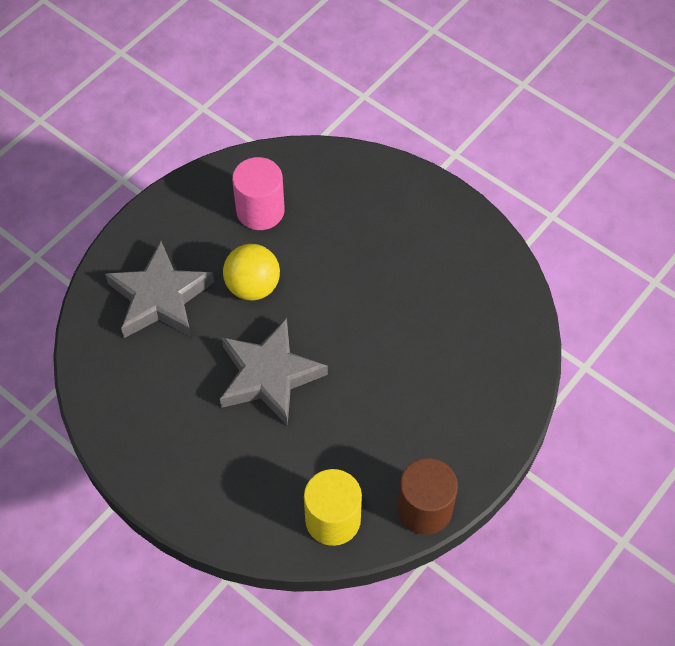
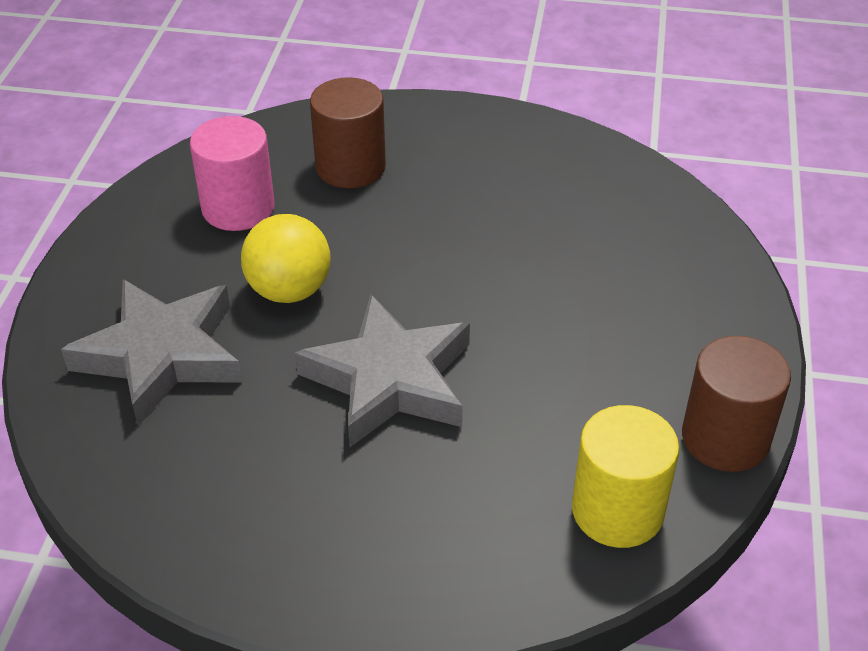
camera: 30 degrees left, 15 degrees down
none -> brown cylinder [310,77,386,188]

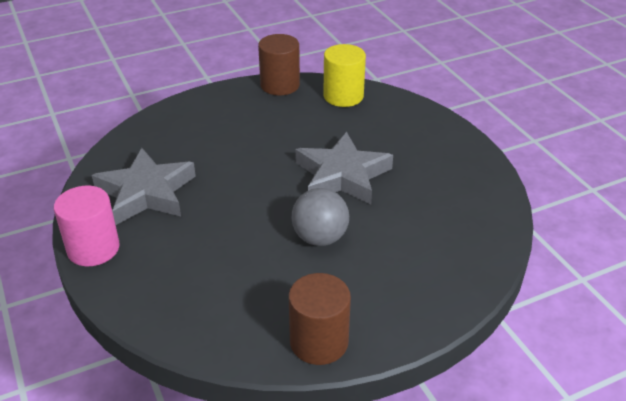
camera: 125 degrees left, 5 degrees down
grey star [61,279,242,426] -> grey star moved to [92,148,196,225]
pink cylinder [190,116,274,231] -> pink cylinder moved to [54,186,120,266]
yellow ball [241,214,331,303] -> grey ball [292,188,349,246]
brown cylinder [310,77,386,188] -> brown cylinder moved to [289,273,351,365]

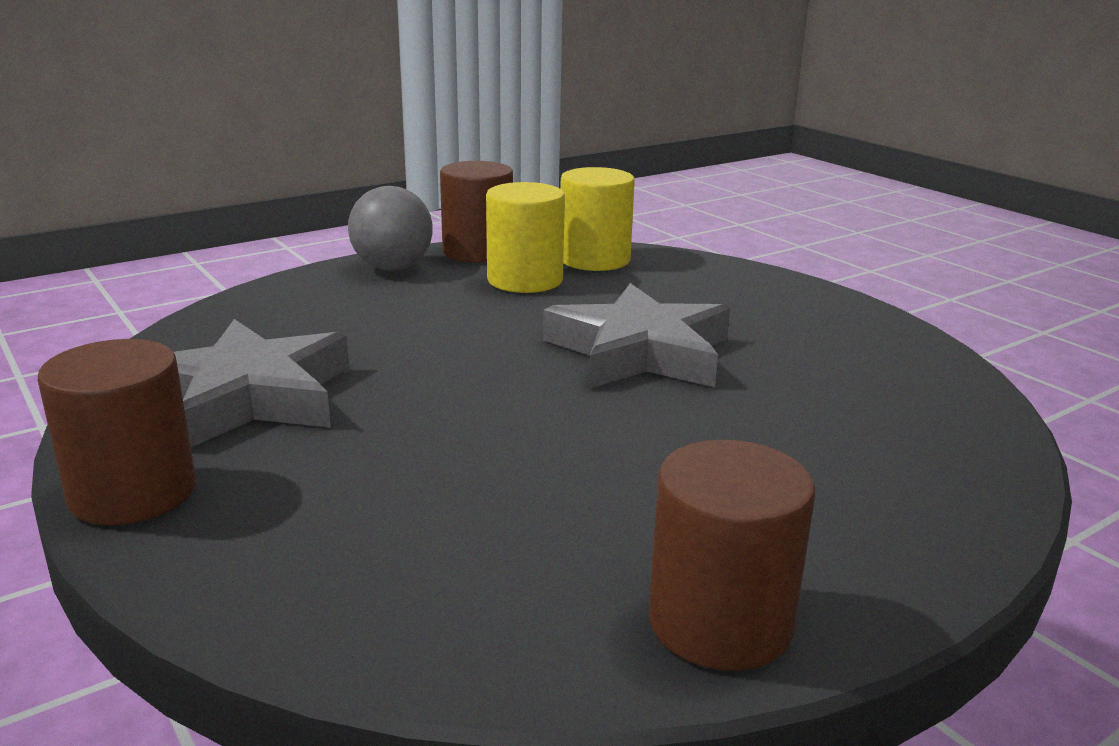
camera: 10 degrees left, 15 degrees down
pink cylinder [54,186,120,266] -> brown cylinder [38,339,196,525]
grey ball [292,188,349,246] -> grey ball moved to [348,186,433,270]
none -> yellow cylinder [486,182,565,293]

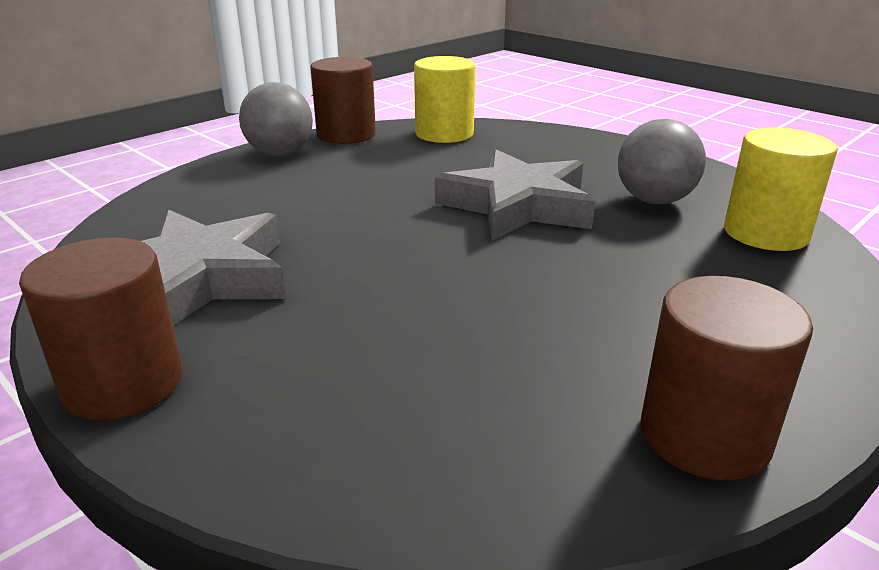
camera: 10 degrees left, 5 degrees up
yellow cylinder [486,182,565,293] -> yellow cylinder moved to [724,128,838,251]
none -> grey ball [618,119,706,204]

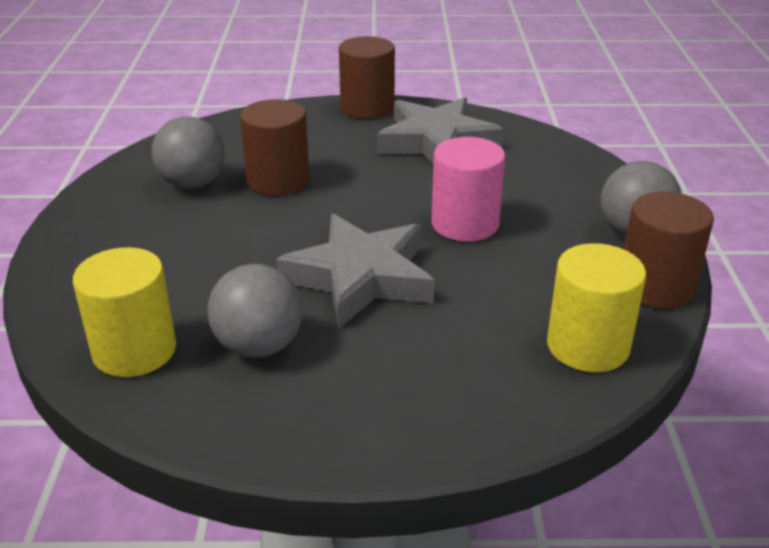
camera: 135 degrees right, 5 degrees up
brown cylinder [641,276,813,481] -> brown cylinder moved to [240,99,309,196]
none -> grey ball [152,116,225,188]
none -> pink cylinder [431,137,505,242]

